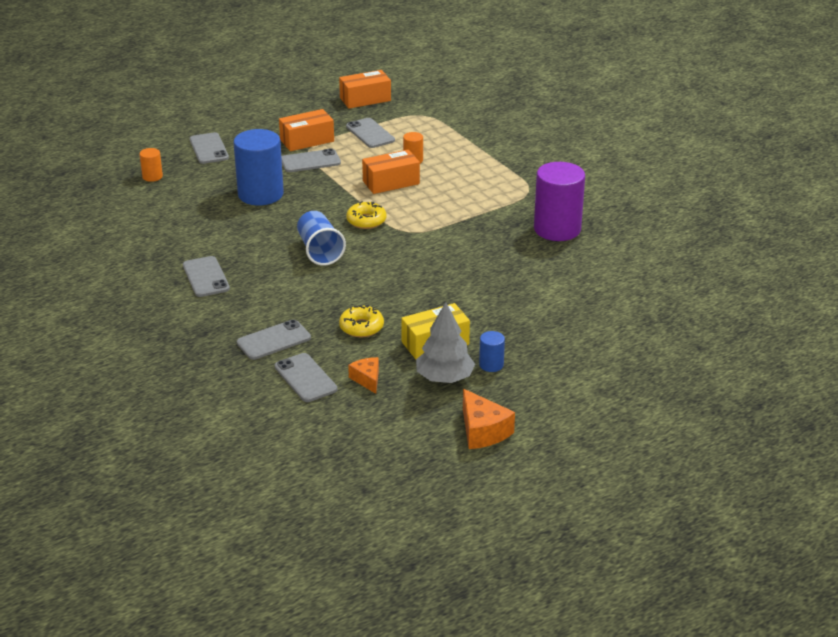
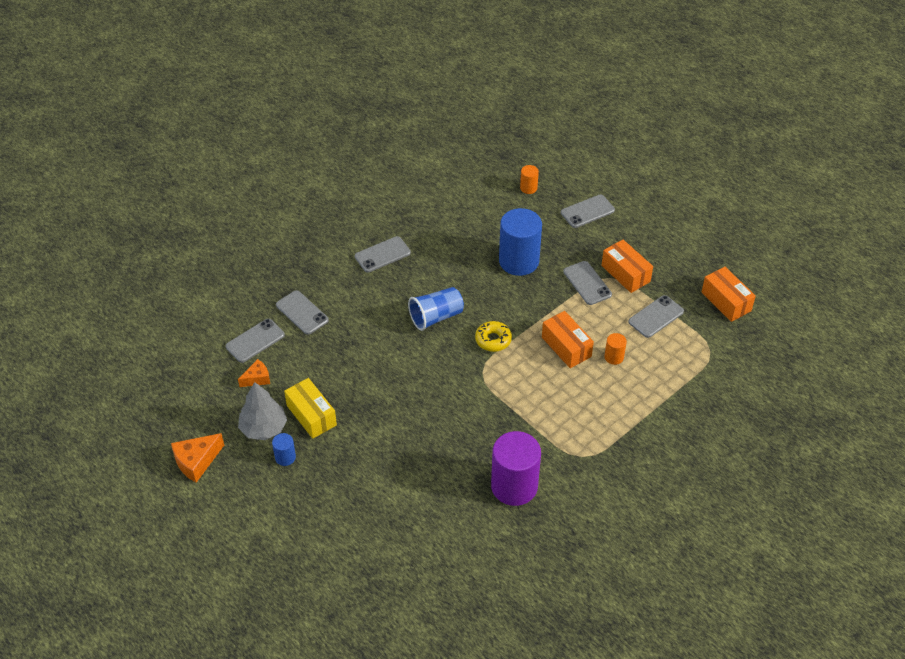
camera: 80 degrees right, 15 degrees up
yellow donut [339,305,384,337] -> none

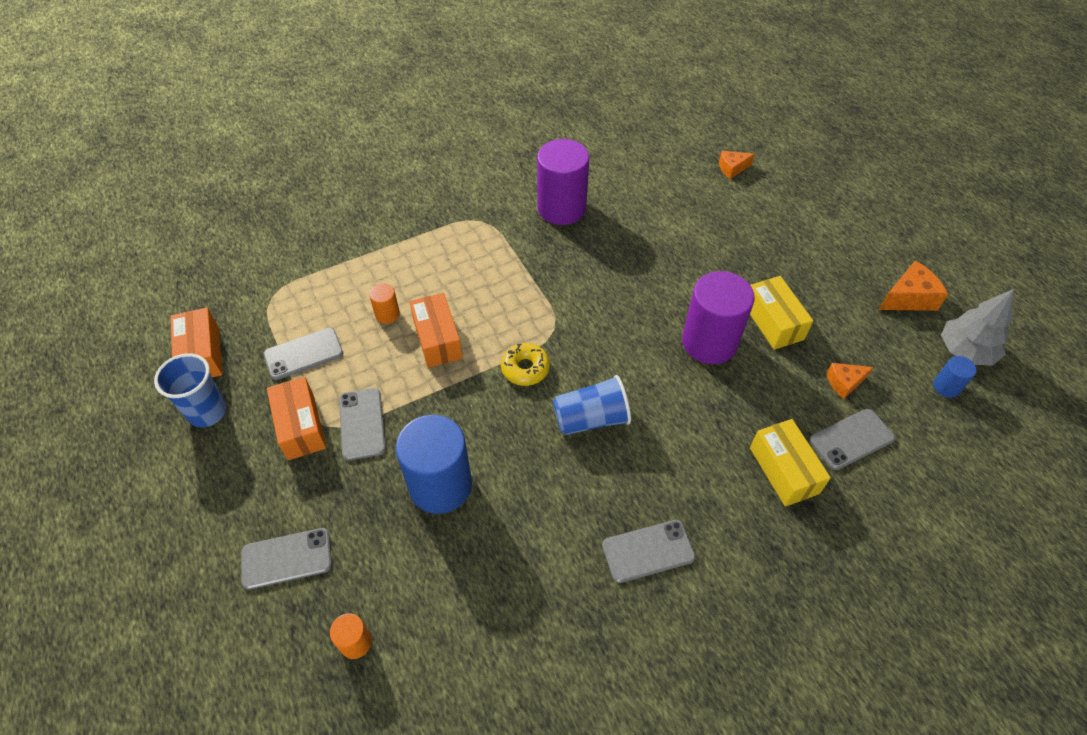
camera: 165 degrees left, 5 degrees up
grey tree [238,382,287,440] -> grey tree moved to [941,289,1014,366]
blue cylinder [272,433,296,466] -> blue cylinder moved to [933,356,977,398]
grey phone [276,290,329,335] -> yellow box [750,419,831,507]
none -> blue cup [154,353,227,428]
none -> purple cylinder [682,271,755,364]
none -> orange cheese [719,151,755,179]

